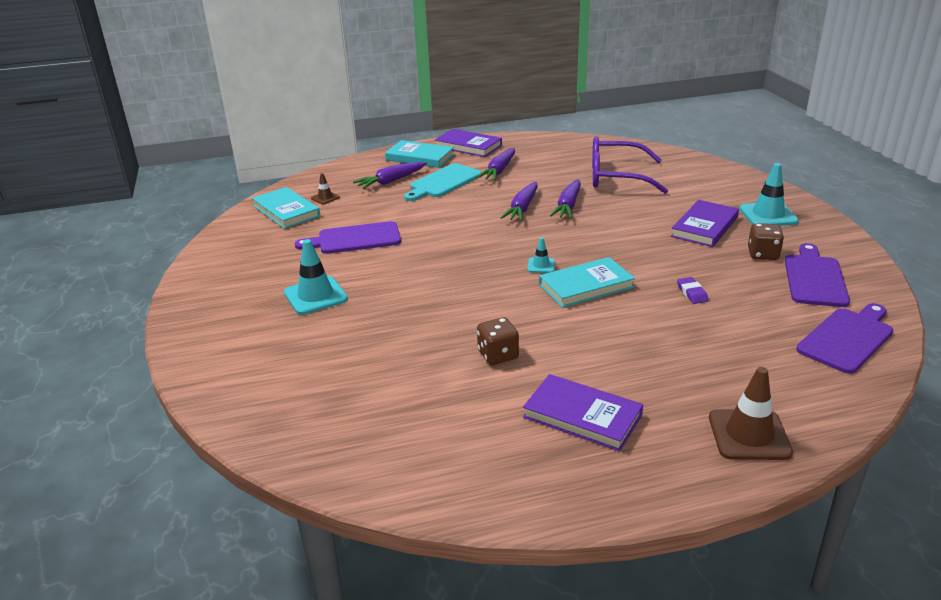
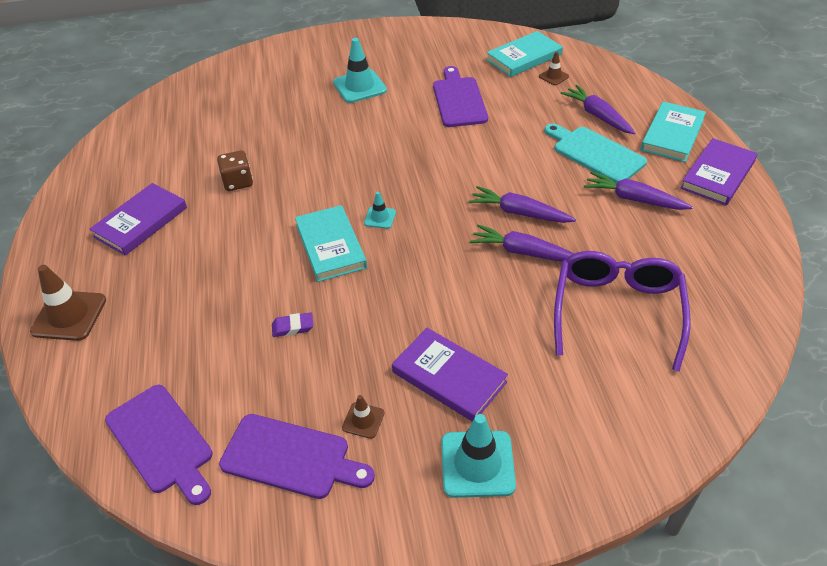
camera: 95 degrees right, 15 degrees up
brown dice [748,223,784,260] -> brown traffic cone [342,395,384,439]

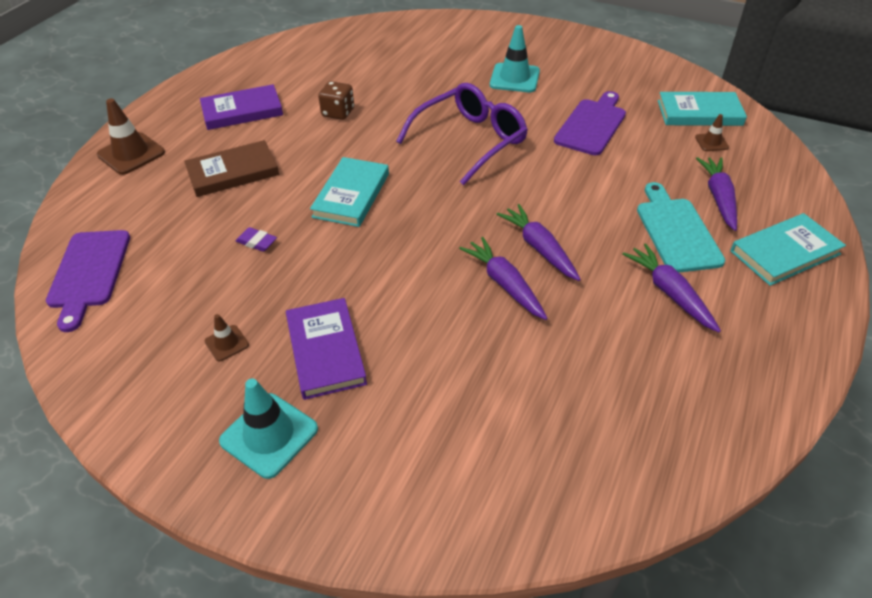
camera: 35 degrees right, 0 degrees up
purple cutting board [219,414,375,499] -> none
turquoise traffic cone [364,192,396,229] -> none
purple glasses [554,251,691,371] -> purple glasses moved to [396,83,528,185]
purple book [680,138,758,206] -> none
none -> brown book [184,140,279,197]

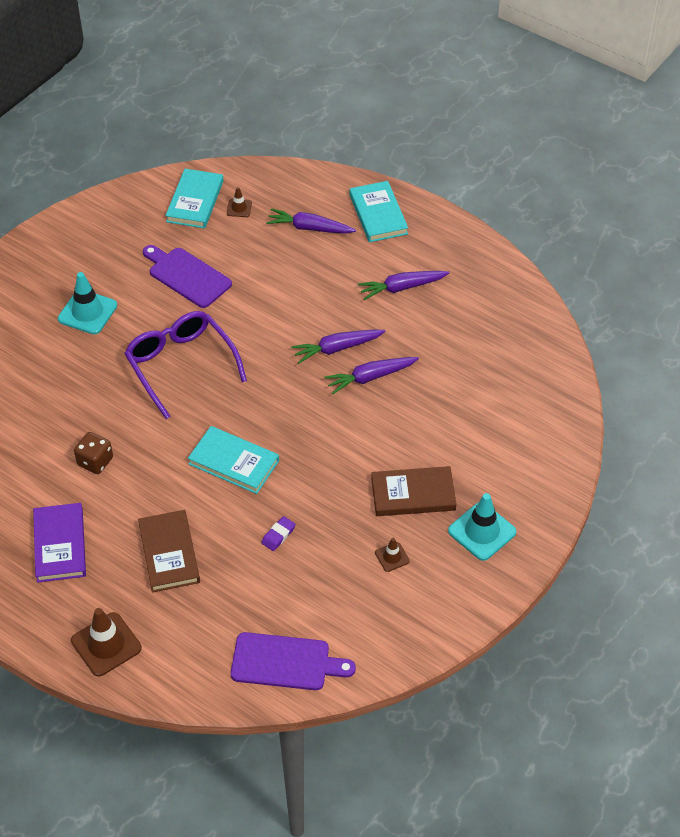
camera: 80 degrees left, 5 degrees up
purple book [286,298,367,400] -> brown book [371,466,457,516]
turquoise cutting board [637,182,725,273] -> none

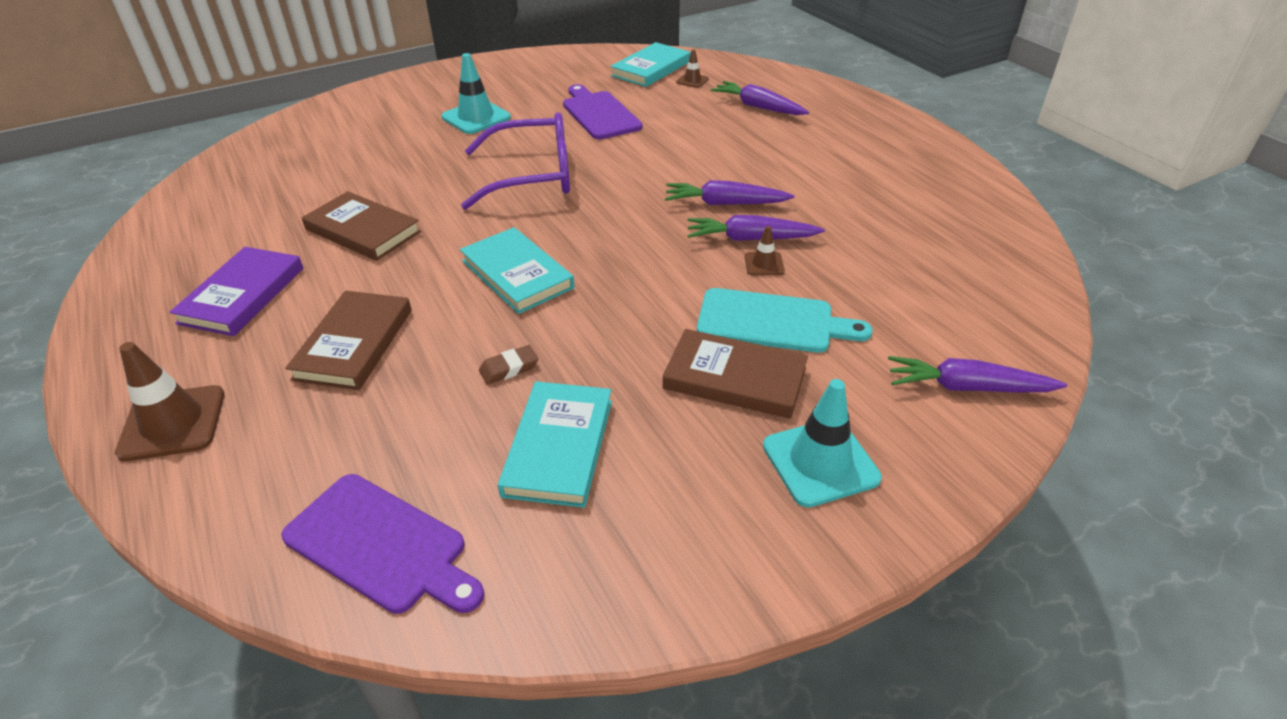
camera: 25 degrees right, 10 degrees down
brown dice [74,432,113,474] -> brown book [302,191,421,261]
purple glasses [124,311,247,419] -> purple glasses turned 90 degrees clockwise [461,112,570,210]
purple eraser [261,516,296,551] -> brown eraser [479,345,538,385]
turquoise book [350,181,408,242] -> turquoise book moved to [498,381,612,508]
purple carrot [358,271,450,300] -> purple carrot moved to [888,356,1067,392]
brown traffic cone [375,538,410,572] -> brown traffic cone moved to [744,226,785,276]
none -> turquoise cutting board [697,288,873,353]

